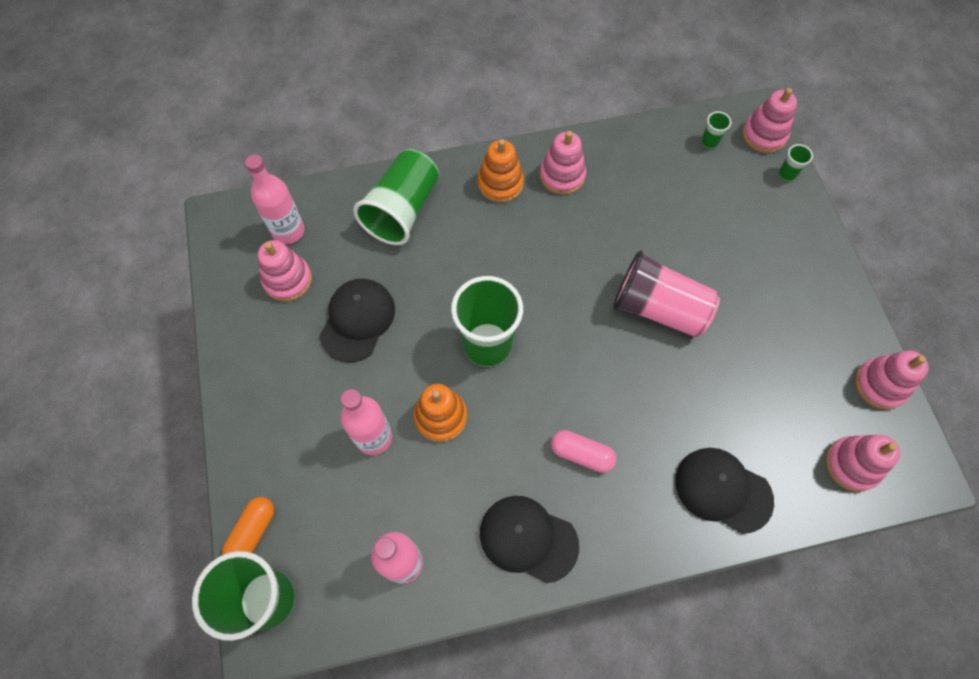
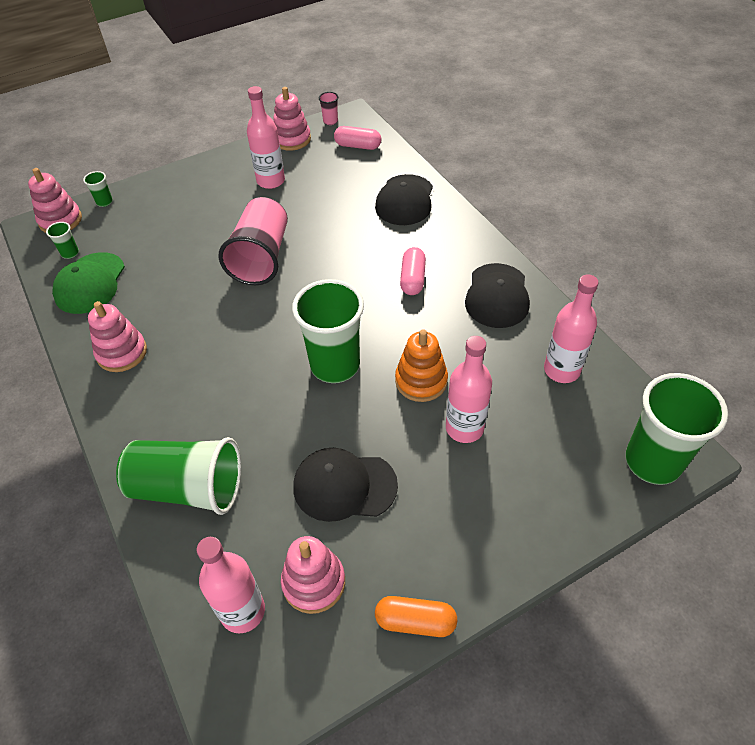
camera: 105 degrees left, 15 degrees down
orange capsule [222,497,274,555] -> orange capsule moved to [375,596,457,637]
orange stacking toy [478,139,524,203] -> none
pink stacking toy [826,435,900,492] -> pink capsule [334,126,381,150]
none -> green cap [52,252,125,314]
none -> pink bottle [247,86,285,189]
none -> pink cup [319,92,338,125]

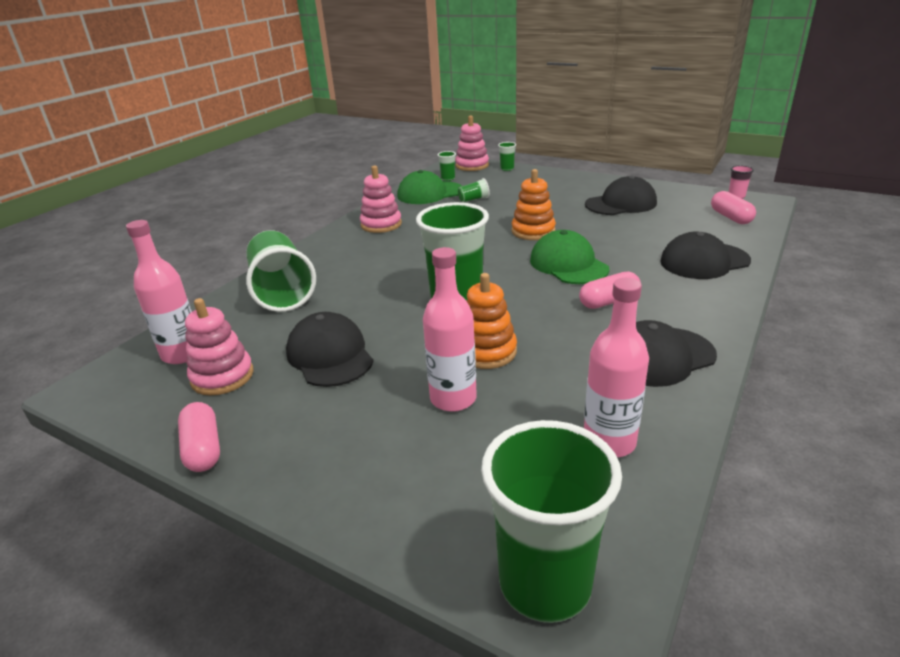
camera: 60 degrees right, 20 degrees down
pink cup [218,197,288,285] -> orange stacking toy [512,169,556,240]
pink bottle [247,86,285,189] -> black cap [585,176,657,215]
pink stacking toy [273,87,311,151] -> none
orange capsule [375,596,457,637] -> pink capsule [178,402,220,472]
none -> green cup [458,178,490,202]
none -> green cap [530,230,609,284]

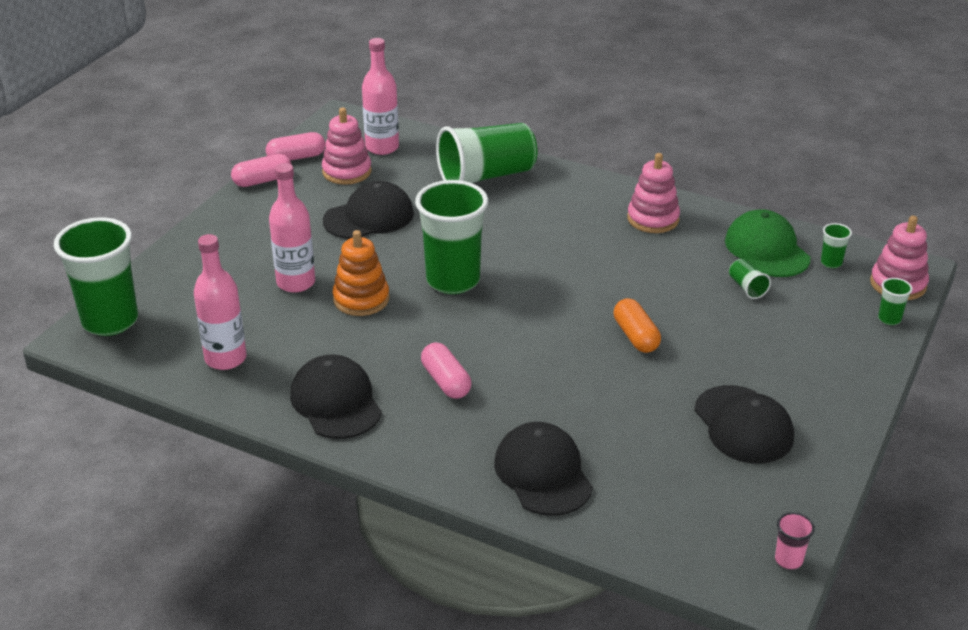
camera: 85 degrees right, 5 degrees up
orange stacking toy [512,169,556,240] -> orange capsule [614,298,661,353]
green cap [530,230,609,284] -> none
pink capsule [711,191,756,224] -> pink capsule moved to [266,132,325,161]

